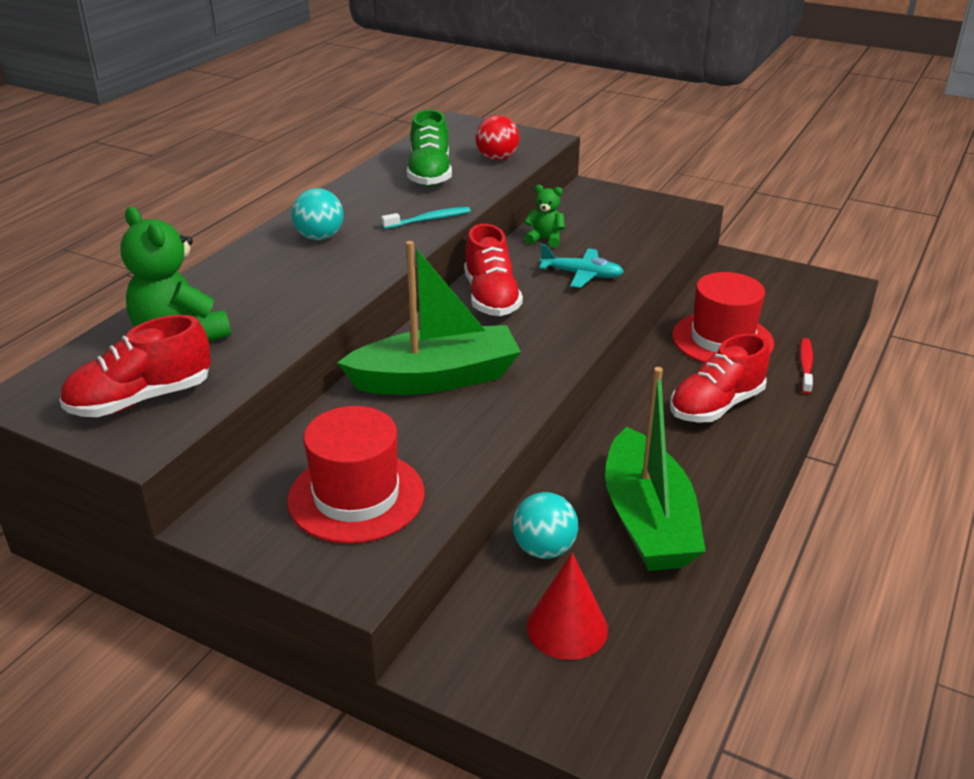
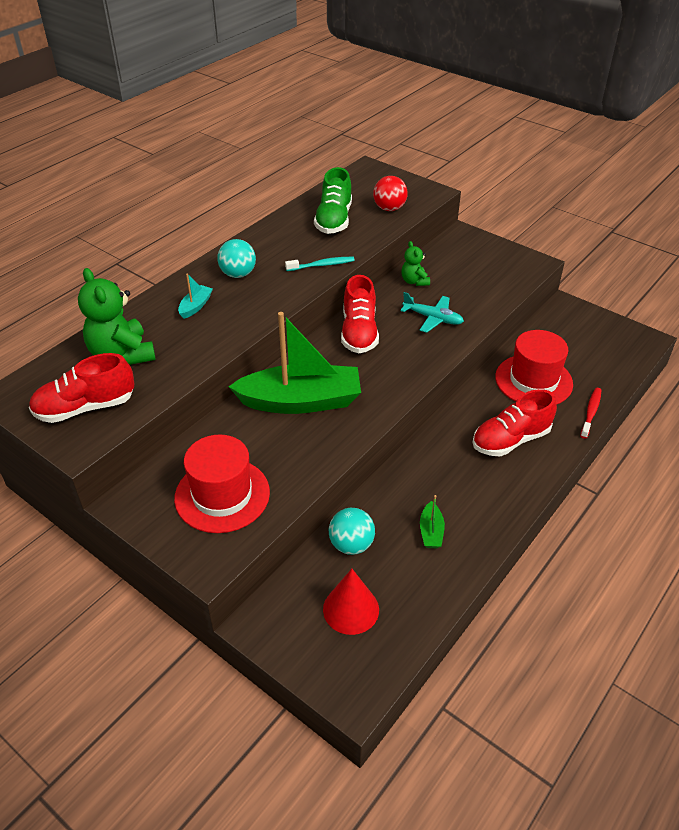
camera: 10 degrees right, 10 degrees up
green teddy bear [524,185,565,248] -> green teddy bear turned 135 degrees counterclockwise [401,241,430,286]
green boat [605,367,706,571] -> green boat [420,495,445,548], size x0.40
none -> turquoise boat [178,273,213,319]

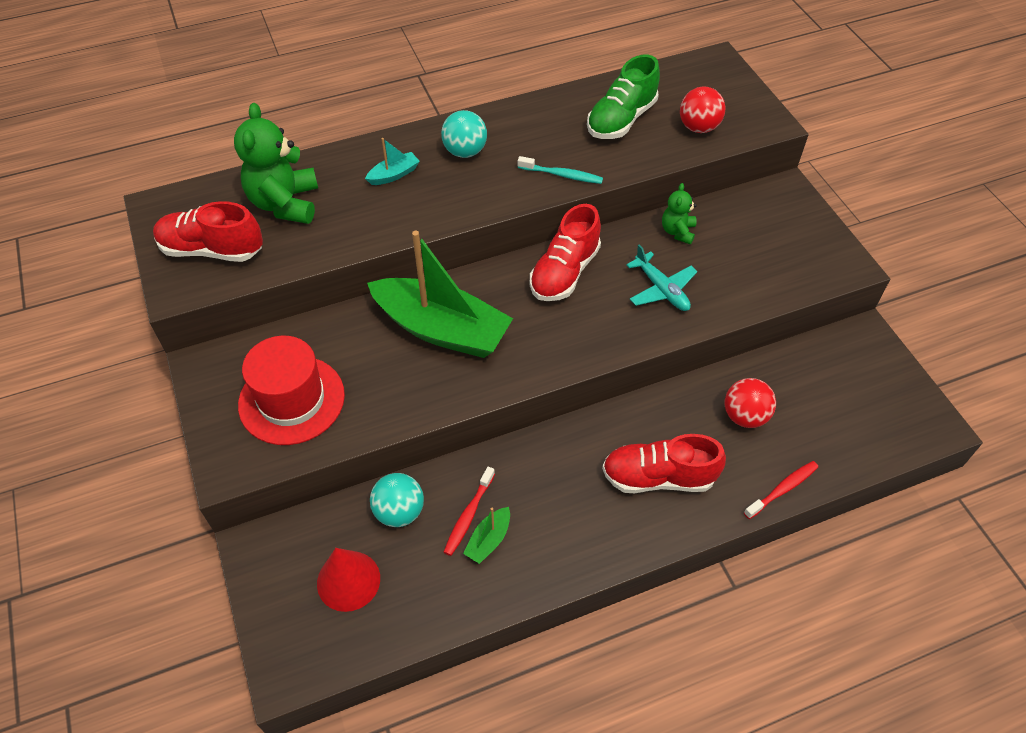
camera: 30 degrees right, 10 degrees up
red hat [495,330,573,404] -> red ball [725,378,776,428]
none -> red toothbrush [444,466,495,556]

